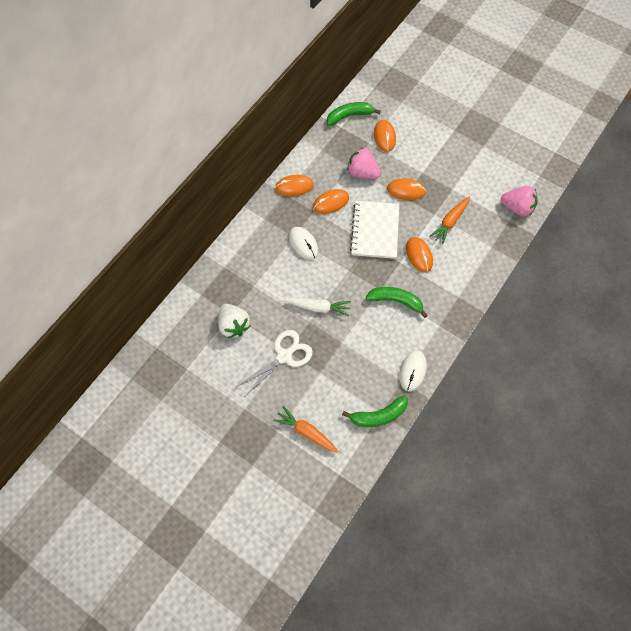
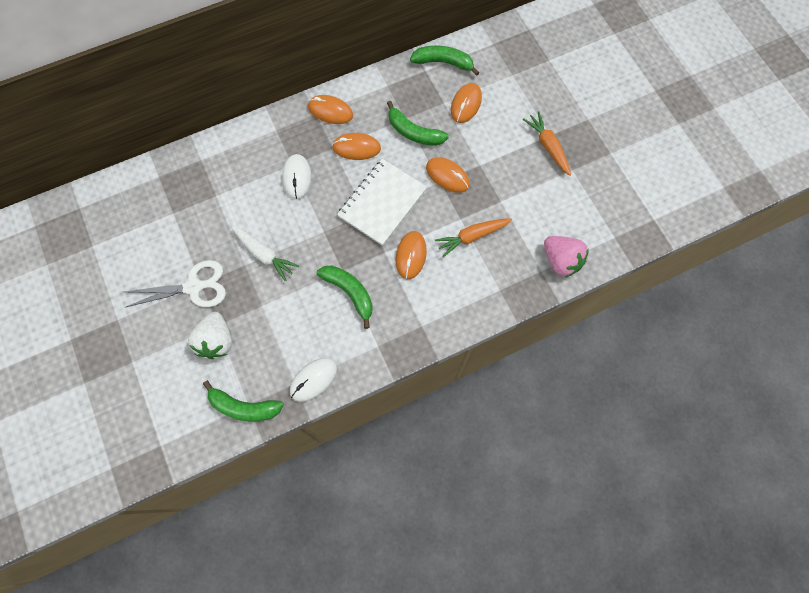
camera: 30 degrees right, 5 degrees up
white strawberry [218,304,250,338] -> white strawberry moved to [188,312,232,359]
orange carrot [273,406,338,453] -> orange carrot moved to [523,111,571,176]
pink strawberry [347,148,381,179] -> green banana [387,101,449,146]

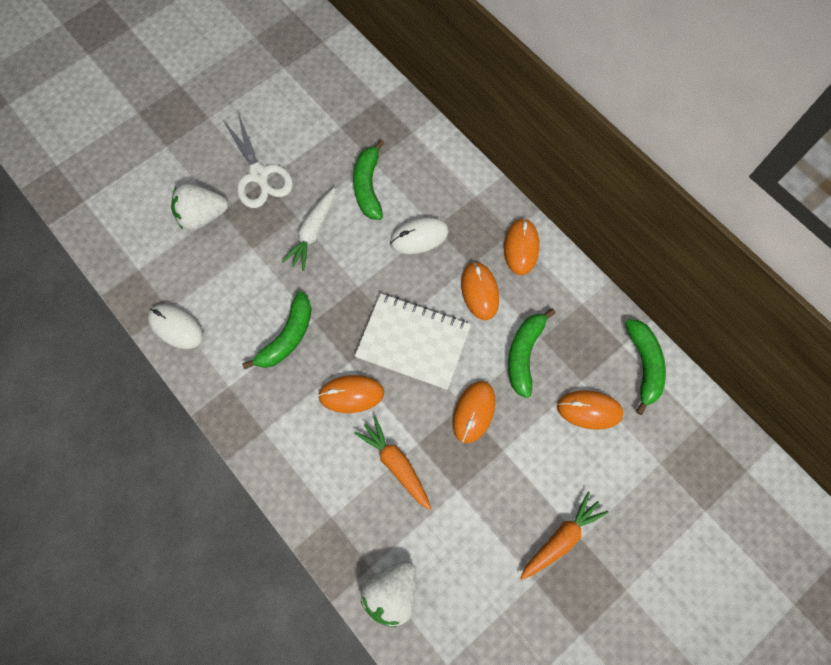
camera: 75 degrees right, 0 degrees up
green banana [203,380,284,421] -> green banana moved to [353,140,385,220]
pink strawberry [544,236,589,277] -> white strawberry [360,561,416,627]

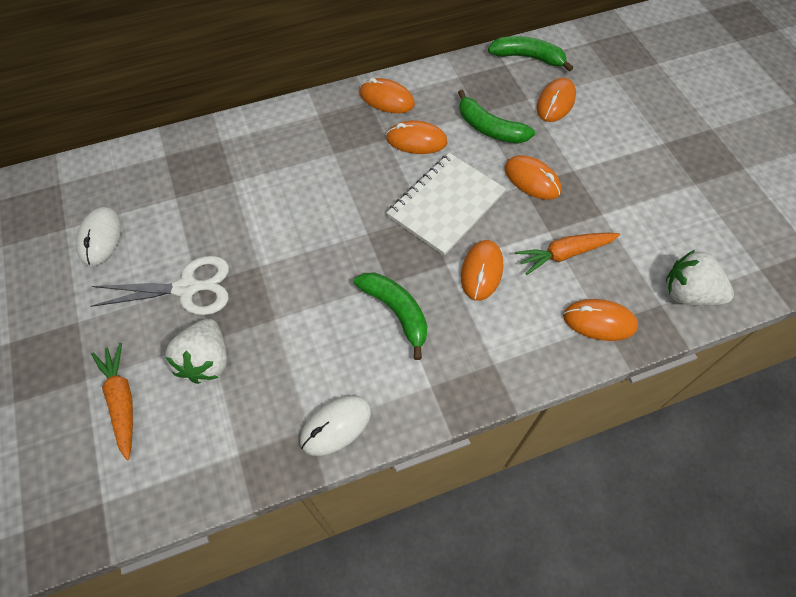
camera: 70 degrees left, 10 degrees down
white carrot [282,187,335,271] -> none
green banana [353,140,385,220] -> none
white strawberry [360,561,416,627] -> white strawberry turned 150 degrees clockwise [666,250,734,306]
white mouse [390,217,449,254] -> white mouse moved to [76,207,121,266]
orange carrot [520,492,609,580] -> orange carrot moved to [91,343,133,460]
none -> orange mouse [563,299,638,341]

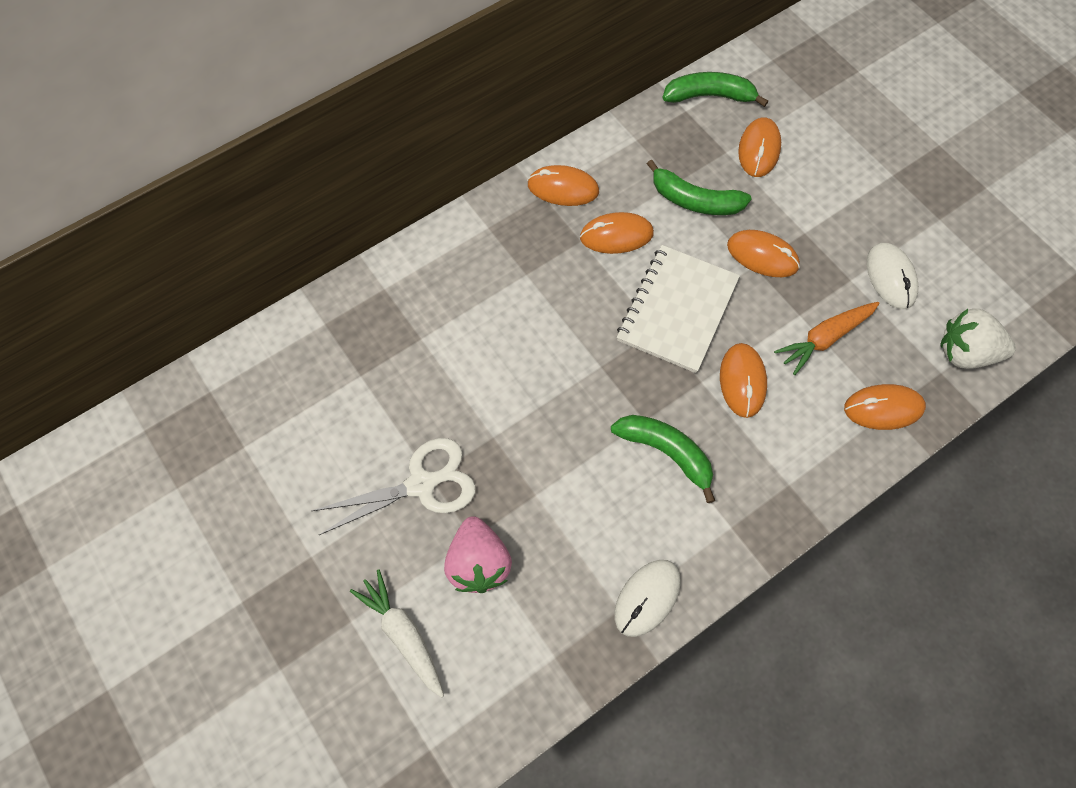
camera: 15 degrees left, 5 degrees up
white mouse [76,207,121,266] -> white mouse moved to [867,243,918,309]
orange carrot [91,343,133,460] -> white carrot [350,569,444,698]
white strawberry [166,319,227,384] -> pink strawberry [444,516,512,593]

